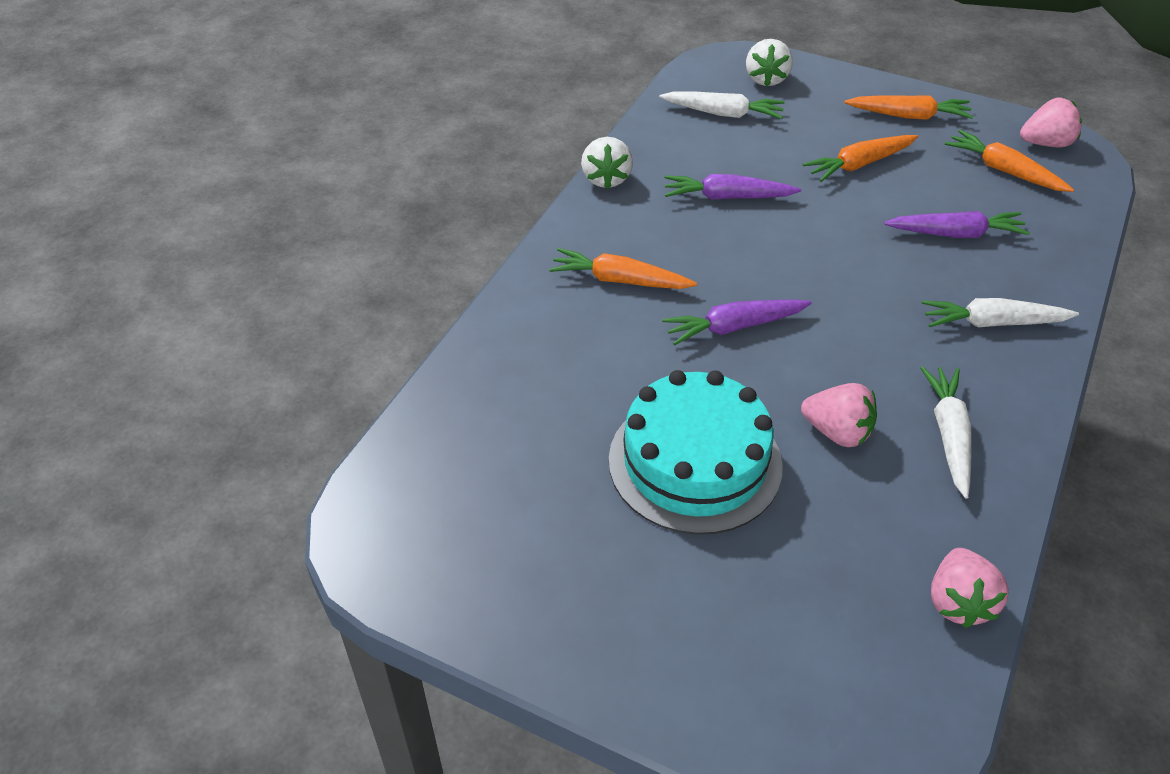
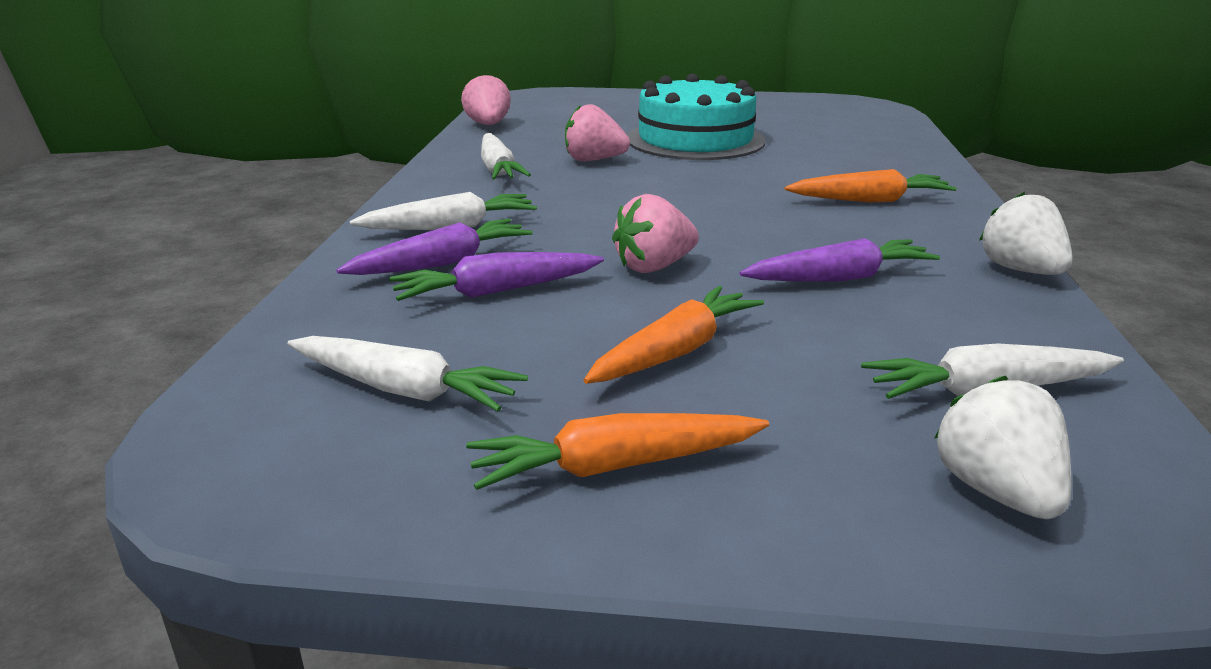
camera: 160 degrees right, 20 degrees down
purple carrot [662,300,812,345] -> purple carrot moved to [336,219,533,275]
orange carrot [945,130,1074,192] -> white carrot [288,336,528,411]
pink strawberry [1020,98,1082,148] -> pink strawberry moved to [612,194,699,273]

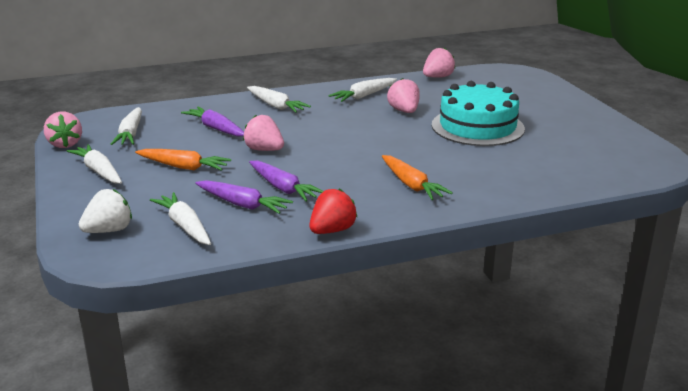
camera: 65 degrees right, 0 degrees up
purple carrot [336,219,533,275] -> purple carrot moved to [195,180,293,214]
orange carrot [466,413,769,490] -> white carrot [67,144,122,184]
white strawberry [979,192,1073,275] -> red strawberry [309,189,358,234]
none -> pink strawberry [44,112,82,148]

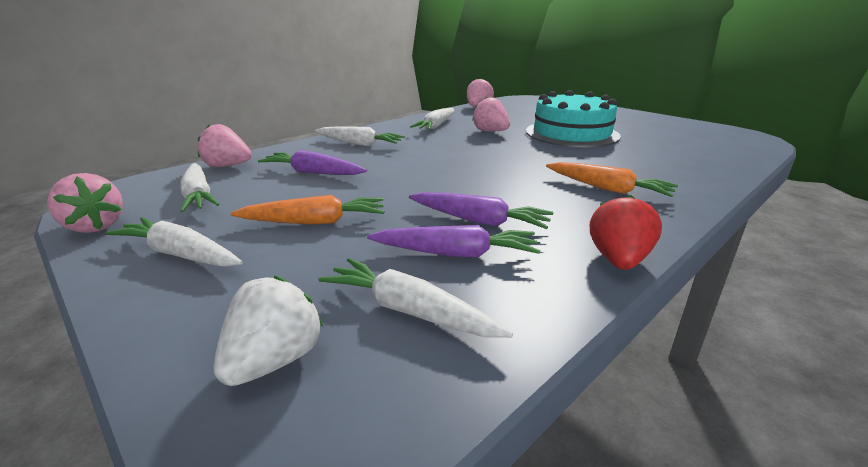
camera: 25 degrees left, 0 degrees up
pink strawberry [243,115,284,151] -> pink strawberry moved to [198,124,252,167]

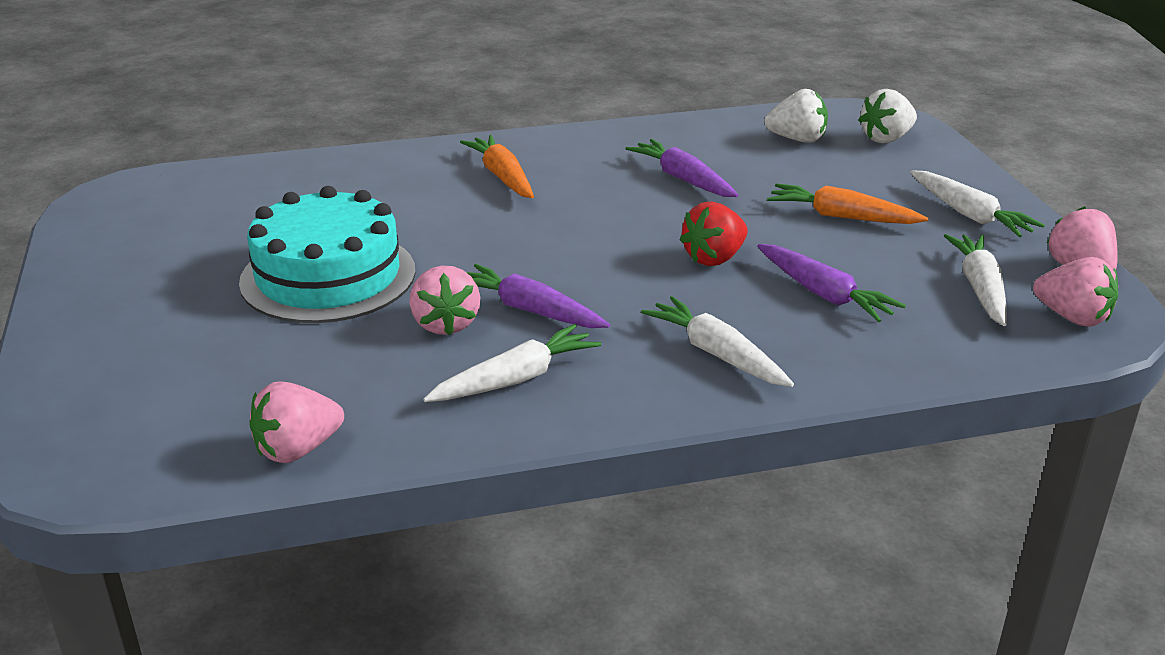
camera: 150 degrees left, 5 degrees up
pink strawberry [198,124,252,167] -> pink strawberry moved to [1033,257,1118,327]
white carrot [319,258,513,338] -> white strawberry [764,89,828,143]
purple carrot [367,225,540,258] -> purple carrot moved to [466,264,610,328]
red strawberry [590,195,662,270] -> red strawberry moved to [680,201,748,266]

